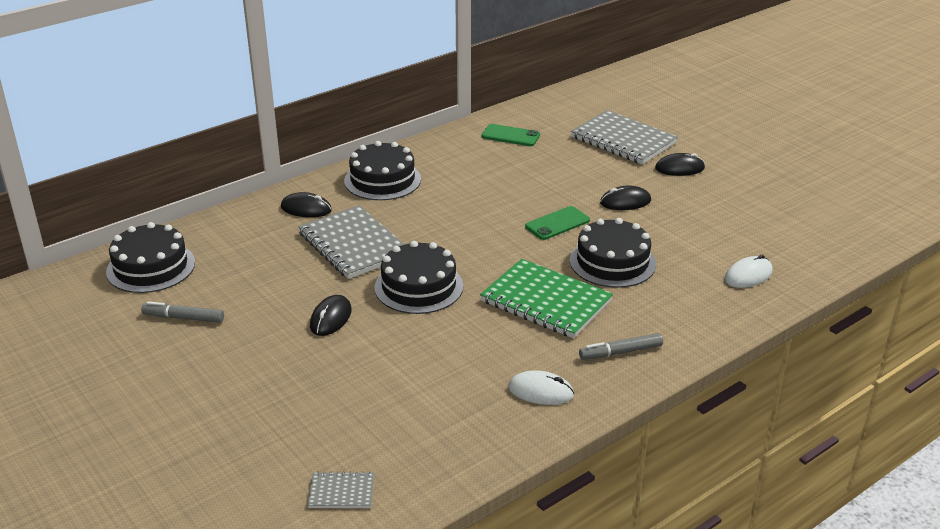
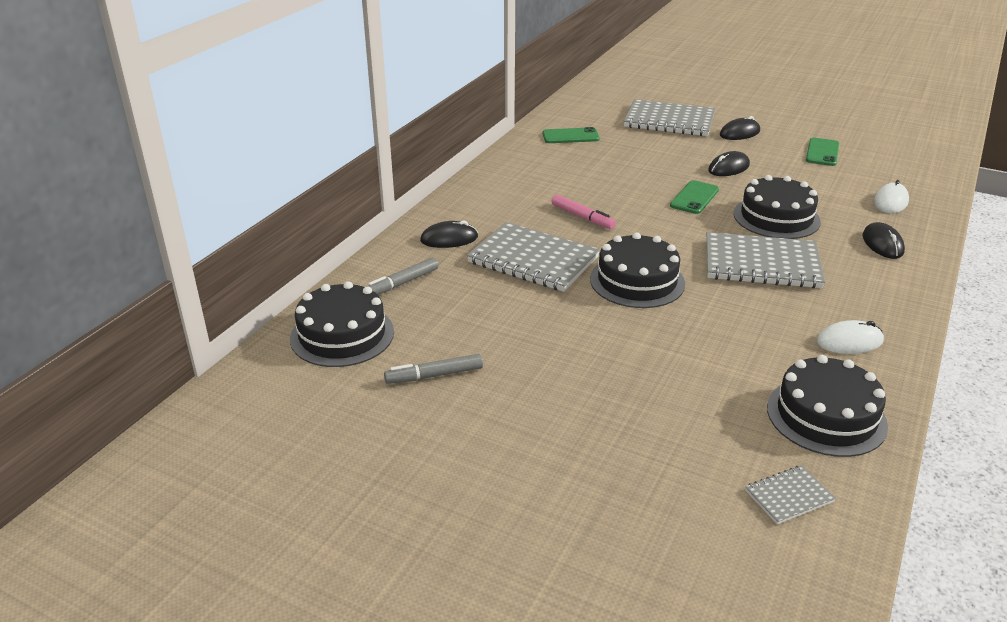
camera: 25 degrees left, 0 degrees up
black mouse [310,295,352,336] -> black mouse moved to [863,222,905,259]
black cake [344,141,421,200] -> black cake moved to [767,355,888,457]
green notebook [480,259,613,338] -> grey notebook [706,232,825,288]
grey marker [579,333,663,360] -> grey marker moved to [366,257,438,295]
none -> pink marker [552,194,616,229]
none -> green phone [806,137,839,166]

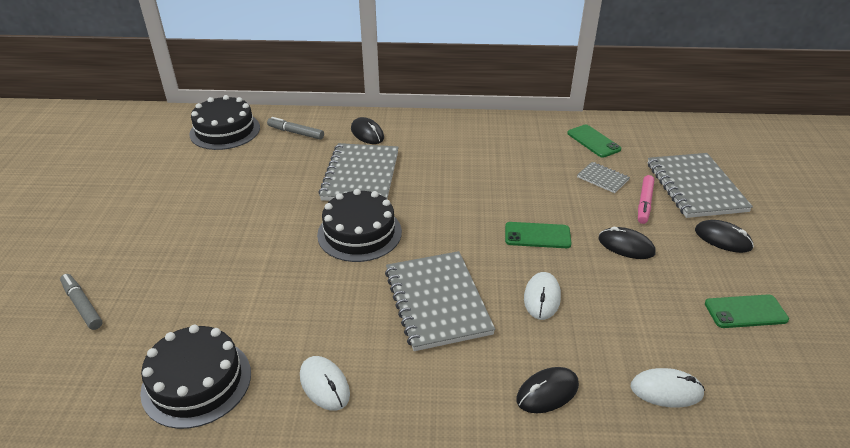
camera: 65 degrees right, 5 degrees up
grey marker [384,354,483,384] -> grey marker moved to [60,274,103,330]
pink marker [552,194,616,229] -> pink marker moved to [638,175,654,224]
black cake [734,175,821,239] -> white mouse [524,272,561,320]
grey notebook [745,465,836,524] -> grey notebook moved to [577,162,630,193]

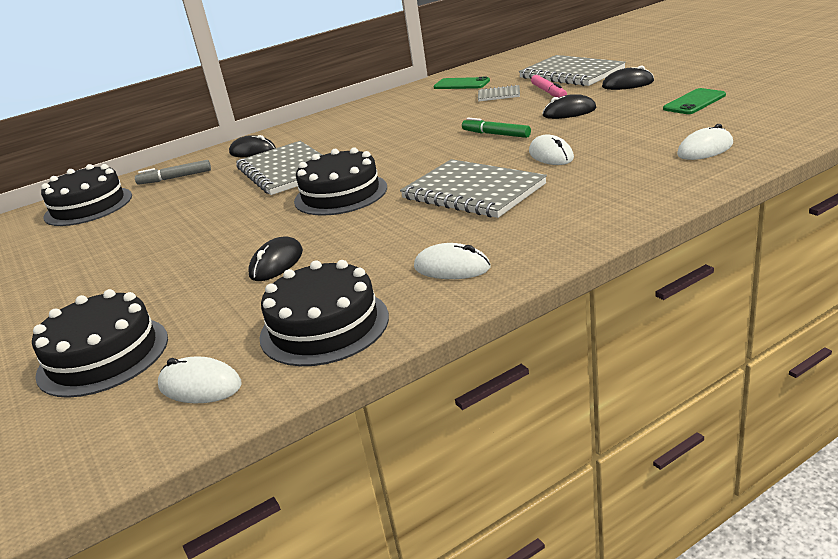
camera: 30 degrees left, 10 degrees down
grey marker [60,274,103,330] -> black cake [32,289,168,398]
green phone [505,222,571,248] -> green marker [462,118,531,138]
black mouse [516,367,579,413] -> black mouse moved to [248,236,303,281]
none -> white mouse [158,356,242,403]

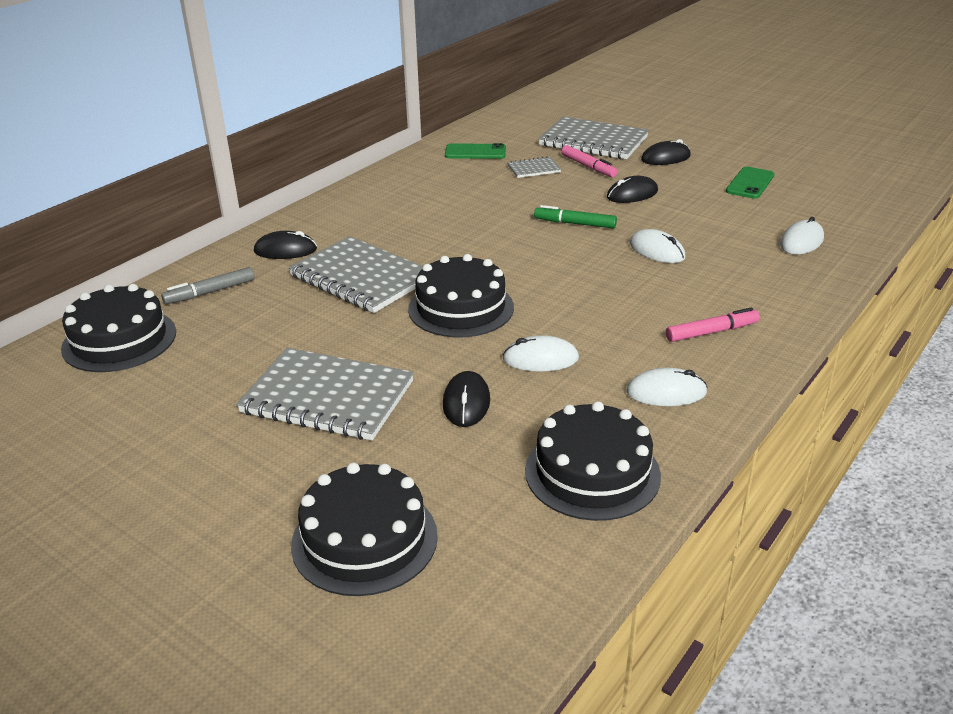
camera: 25 degrees left, 5 degrees up
white mouse [158,356,242,403] -> white mouse moved to [502,335,579,372]
grey notebook [400,159,547,218] -> grey notebook moved to [236,348,414,440]
none -> pink marker [666,307,760,342]

